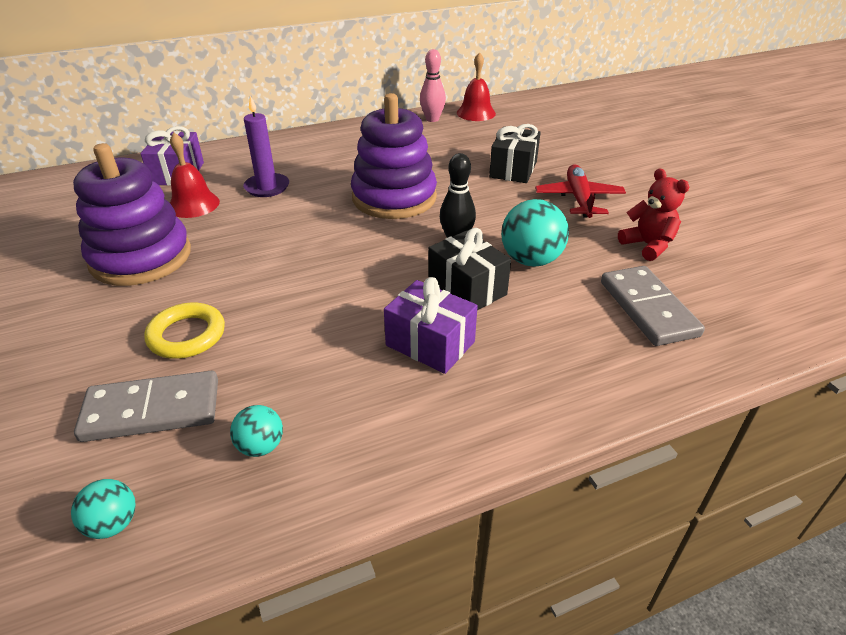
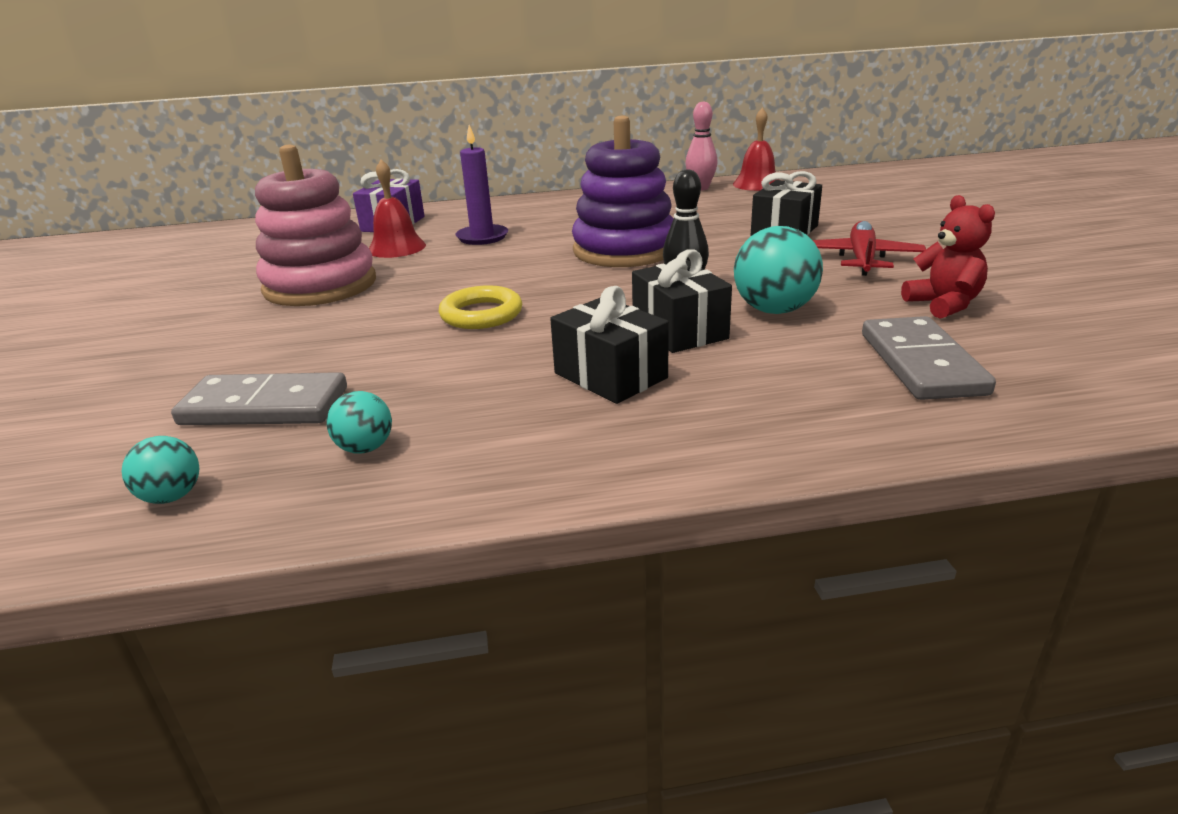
camera: 15 degrees right, 10 degrees down
purple stacking toy [73,143,191,286] -> pink stacking toy [255,145,376,306]
yellow ring [144,303,225,359] -> yellow ring moved to [439,285,522,329]
purple gift [384,277,478,374] -> black gift [550,286,669,404]

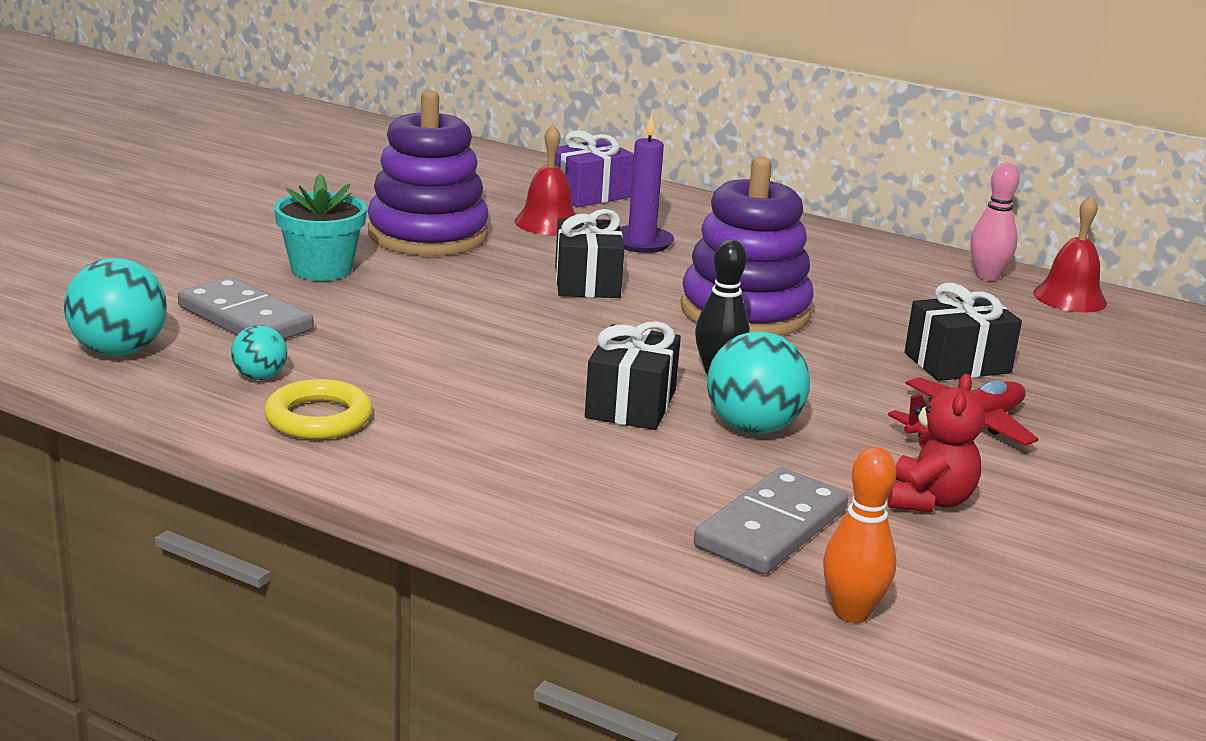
camera: 35 degrees right, 5 degrees down
turquoise ball [122,436,200,504] -> turquoise ball [64,258,167,356], size x1.82
pink stacking toy [255,145,376,306] -> purple stacking toy [367,90,489,256]
yellow ring [439,285,522,329] -> yellow ring moved to [264,379,372,440]
black gift [550,286,669,404] -> black gift moved to [555,209,624,298]
none -> turquoise flower pot [274,174,367,281]
none -> orange bowling pin [823,447,896,623]

